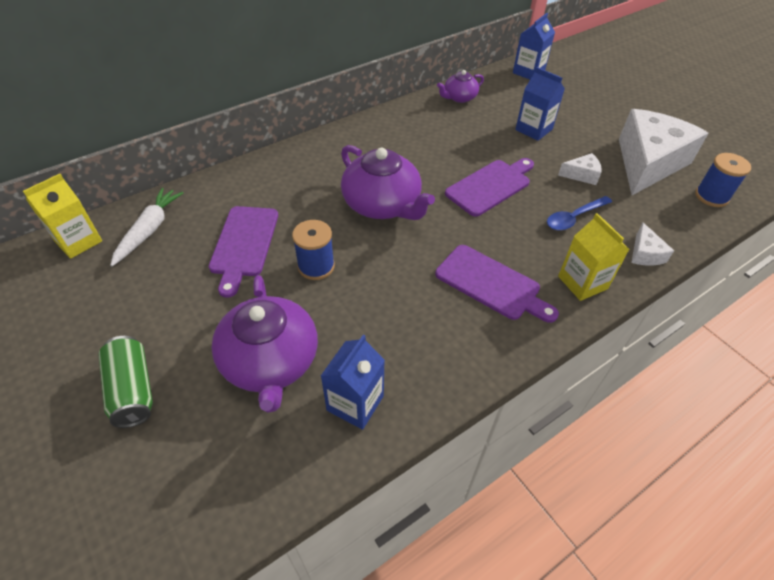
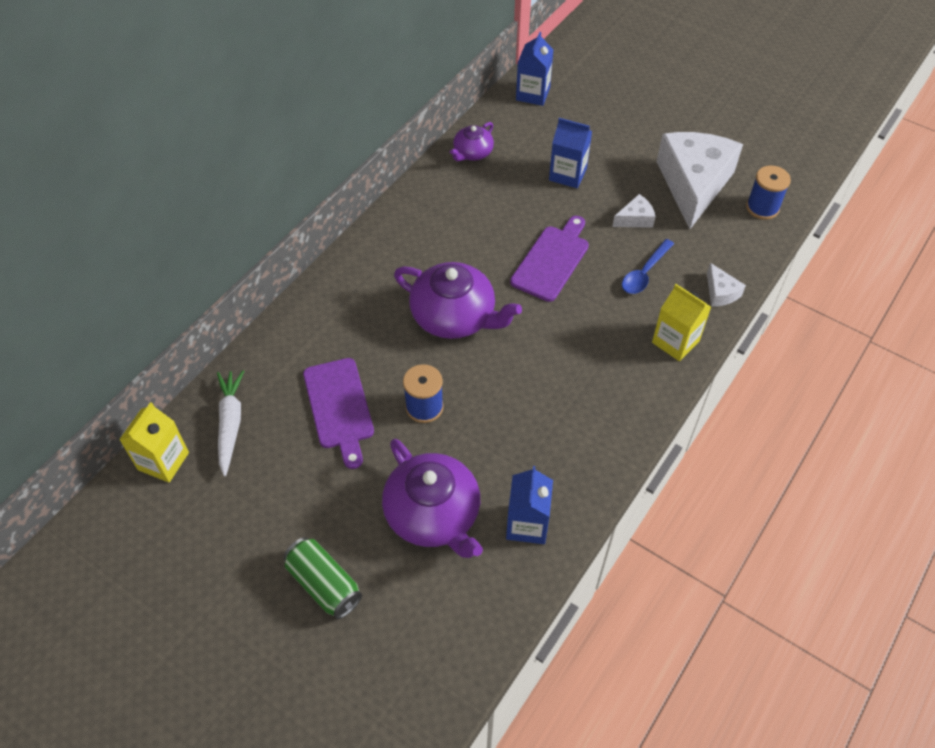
camera: 20 degrees left, 5 degrees up
purple cutting board [435,245,559,323] -> none

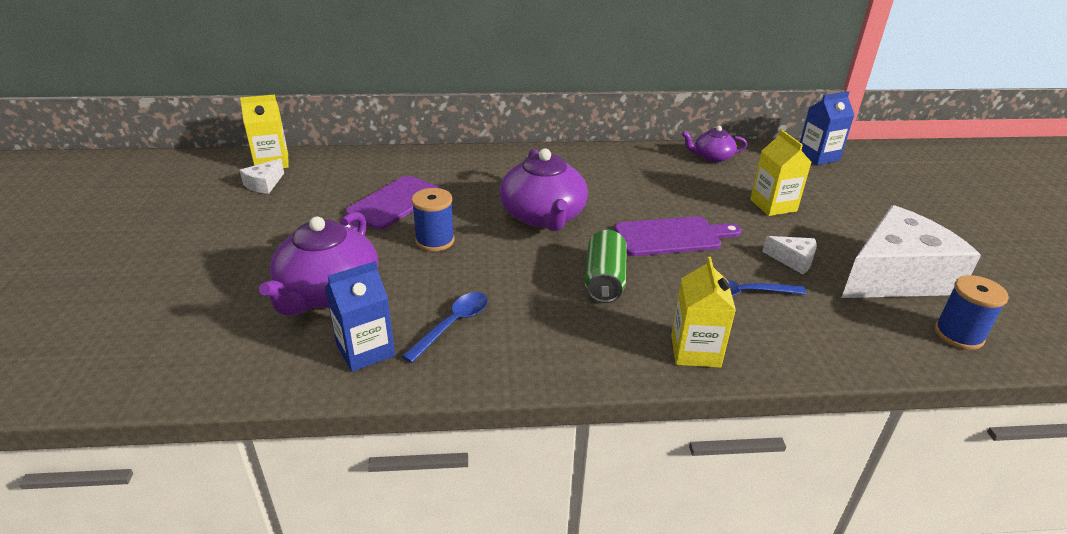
camera: 50 degrees right, 20 degrees down
white carrot [217,370,244,476] -> none
green can [283,537,362,619] -> green can moved to [585,229,627,303]
blue carton [549,118,592,188] -> yellow carton [750,130,811,216]
white cheese [707,263,746,307] -> white cheese moved to [240,159,284,194]
none -> blue spoon [402,292,488,363]

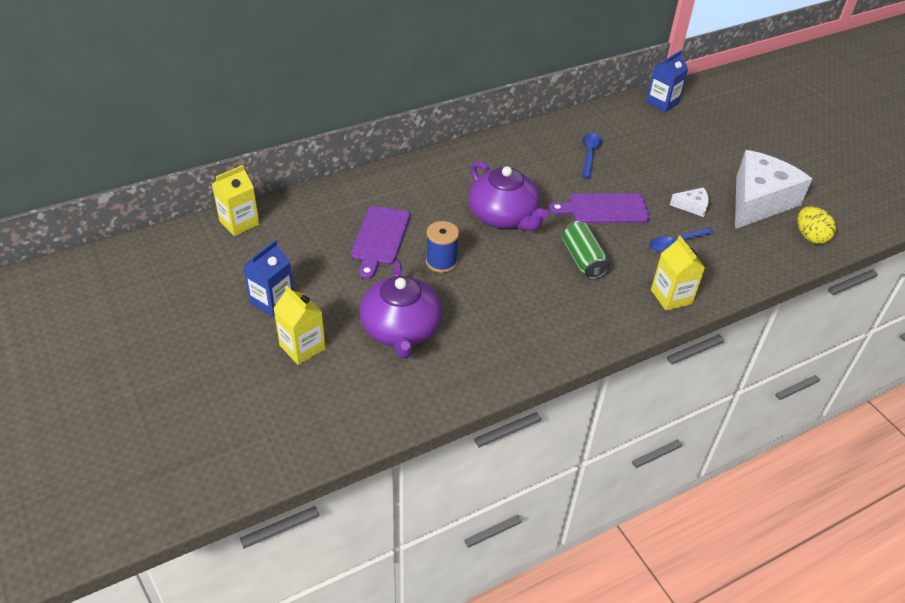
camera: 25 degrees left, 10 degrees up
white cheese [240,159,284,194] -> none
blue carton [325,261,395,372] -> blue carton moved to [243,240,294,317]
blue spoon [402,292,488,363] -> blue spoon moved to [582,133,602,178]
purple cutting board [615,216,742,256] -> purple cutting board turned 150 degrees counterclockwise [550,193,650,223]
purple teapot [682,126,747,163] -> none
yellow carton [750,130,811,216] -> yellow carton moved to [273,285,326,365]
blue spool [935,275,1009,350] -> yellow egg [797,206,836,244]

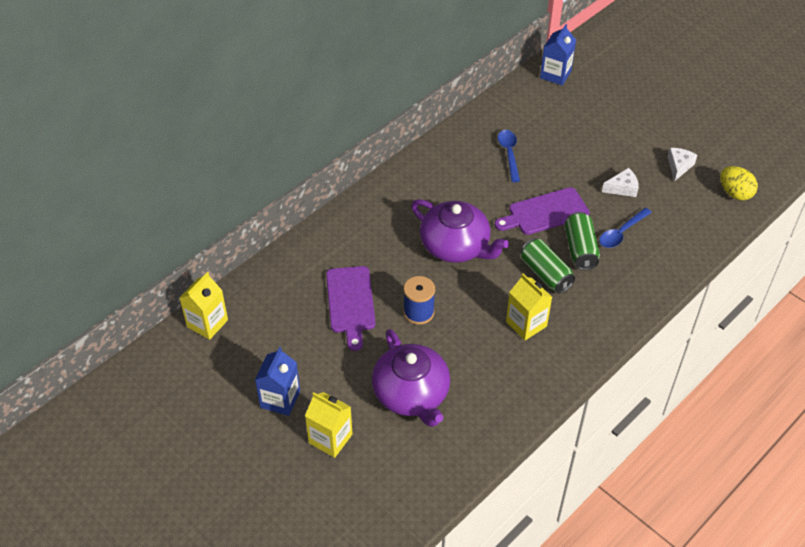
camera: 15 degrees left, 5 degrees up
yellow carton [651,236,705,311] -> yellow carton moved to [506,273,552,340]
white cheese [735,150,812,229] -> white cheese [667,148,697,181], size x0.41
none -> green can [565,212,600,270]

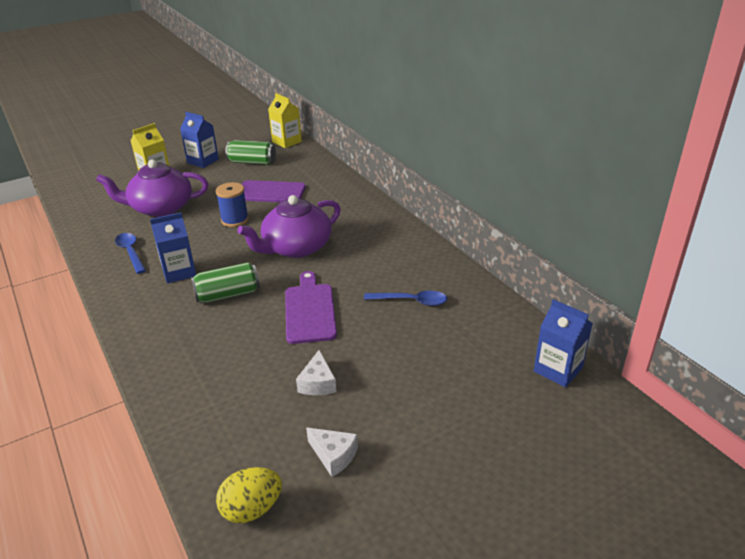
camera: 105 degrees right, 15 degrees down
yellow carton [506,273,552,340] -> blue carton [150,212,196,283]
green can [565,212,600,270] -> green can moved to [225,140,276,165]
blue spoon [599,208,652,248] -> blue spoon moved to [115,233,146,274]

